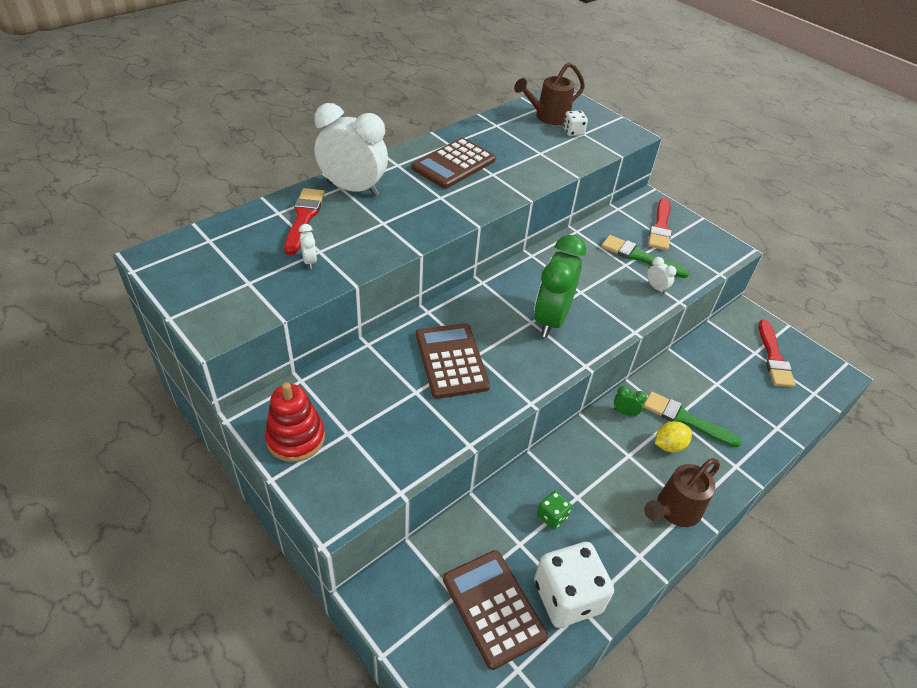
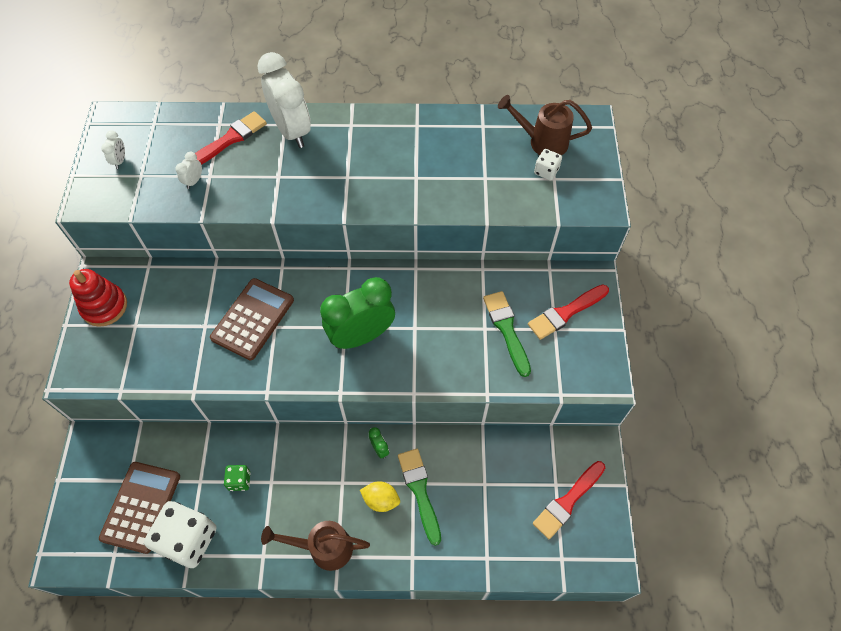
camera: 45 degrees right, 15 degrees up
brown calculator [411,138,496,189] -> none
white clock [647,257,676,294] -> white clock moved to [101,130,125,169]

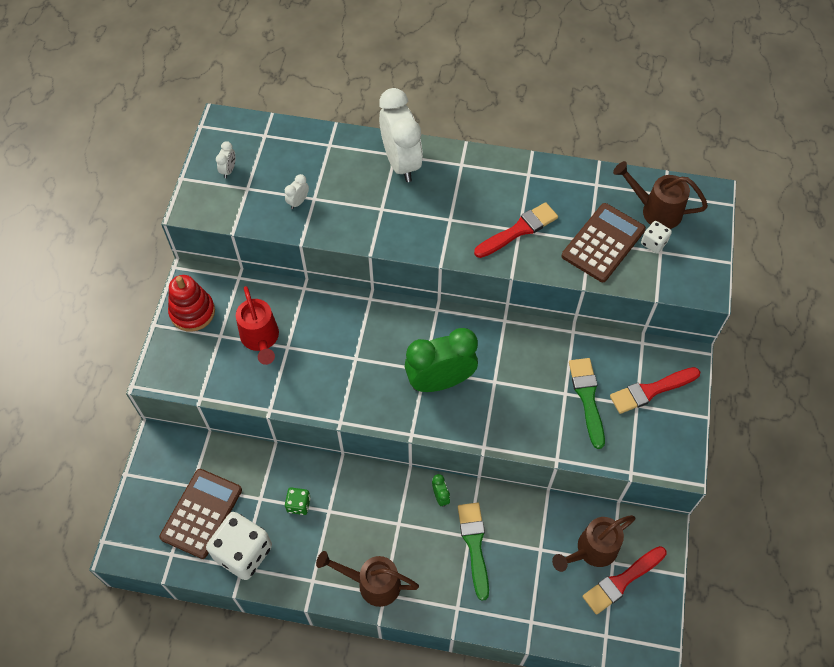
camera: 10 degrees right, 0 degrees up
red brush [195,111,267,165] -> red brush moved to [474,202,558,258]
brown calculator [210,278,294,360] -> brown calculator moved to [562,203,646,282]
yellow lemon [360,481,400,512] -> none
none -> red watering can [236,286,279,365]
none -> brown watering can [552,515,636,572]

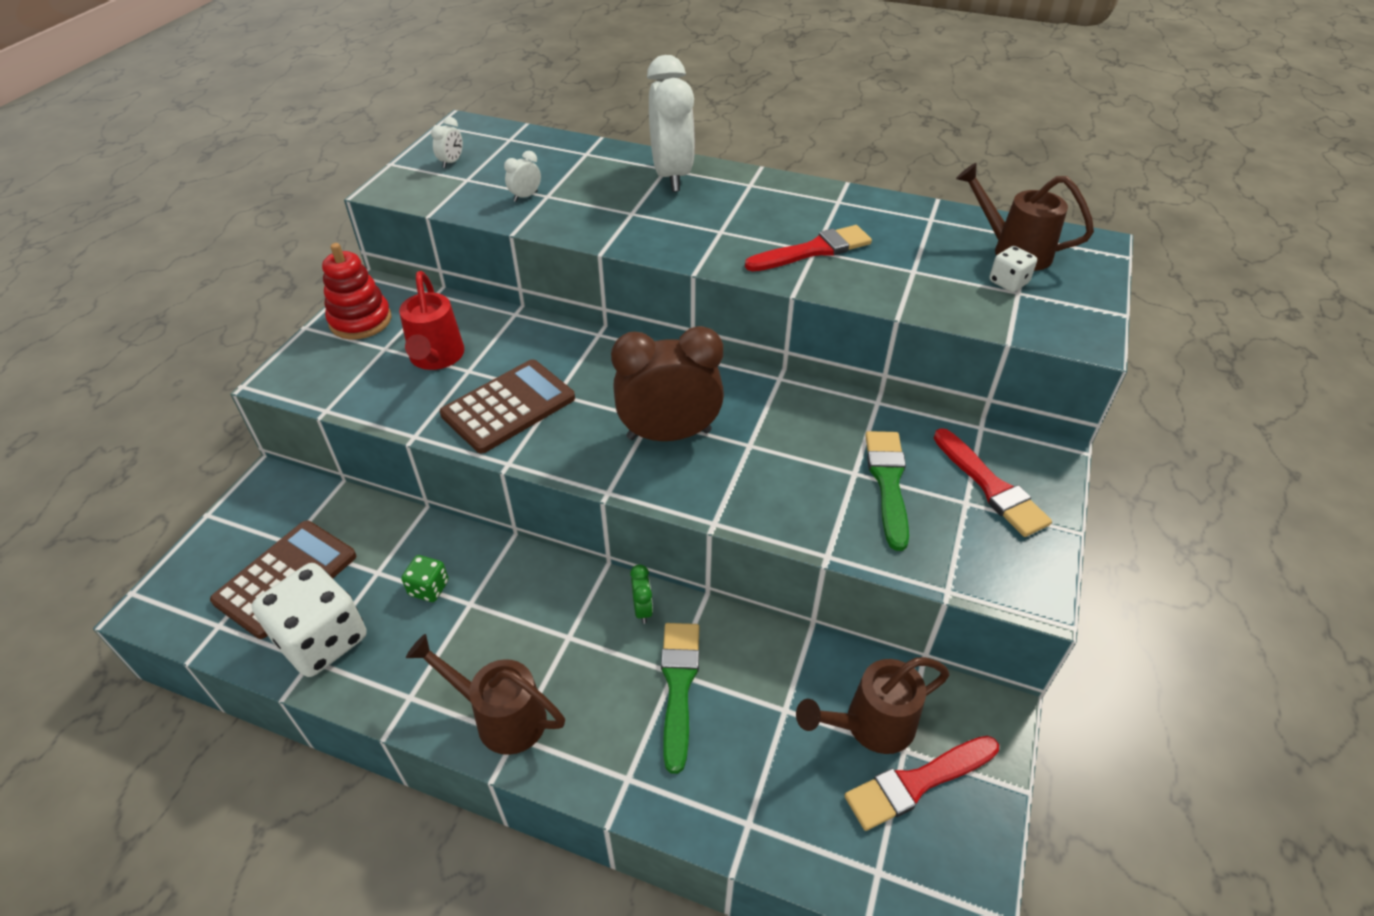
camera: 10 degrees right, 15 degrees down
green clock [405,328,478,392] -> brown clock [611,326,724,441]
brown calculator [562,203,646,282] -> brown calculator moved to [440,359,575,453]
red brush [610,367,700,414] -> red brush turned 105 degrees counterclockwise [934,428,1052,537]

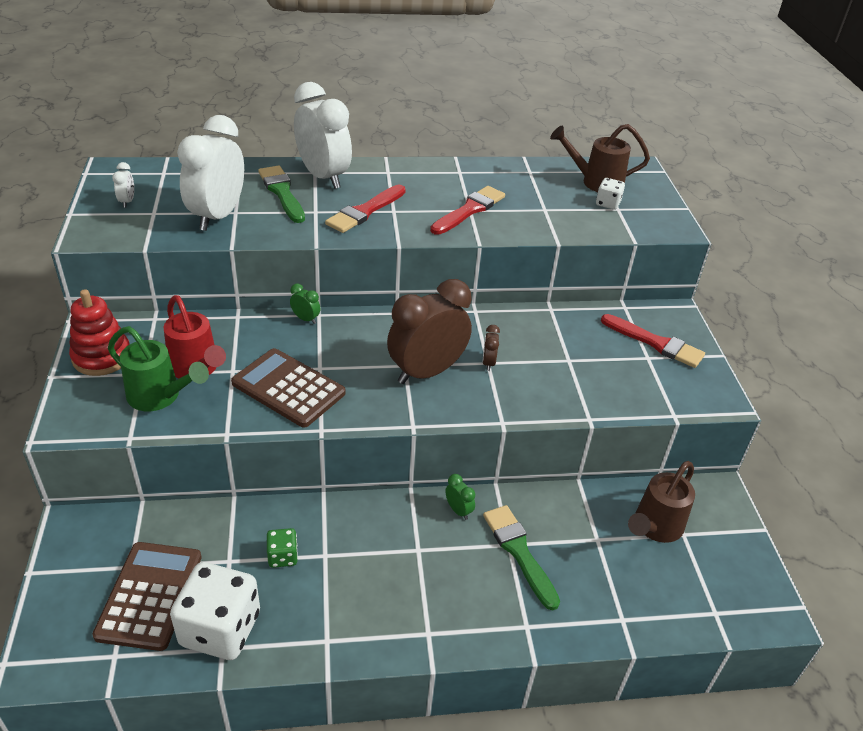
camera: 30 degrees left, 5 degrees down
brown watering can [406,634,565,755] -> none
brown calculator [440,359,575,453] -> brown calculator turned 75 degrees counterclockwise [231,348,345,428]
white clock [504,151,541,202] -> white clock [177,115,244,231], size x2.50
red brush [844,736,999,831] -> red brush moved to [325,185,406,233]
green brush [865,431,909,551] -> green brush moved to [258,166,305,223]
none -> green watering can [108,326,209,411]
none -> green clock [290,284,321,324]
none -> brown clock [482,325,500,371]

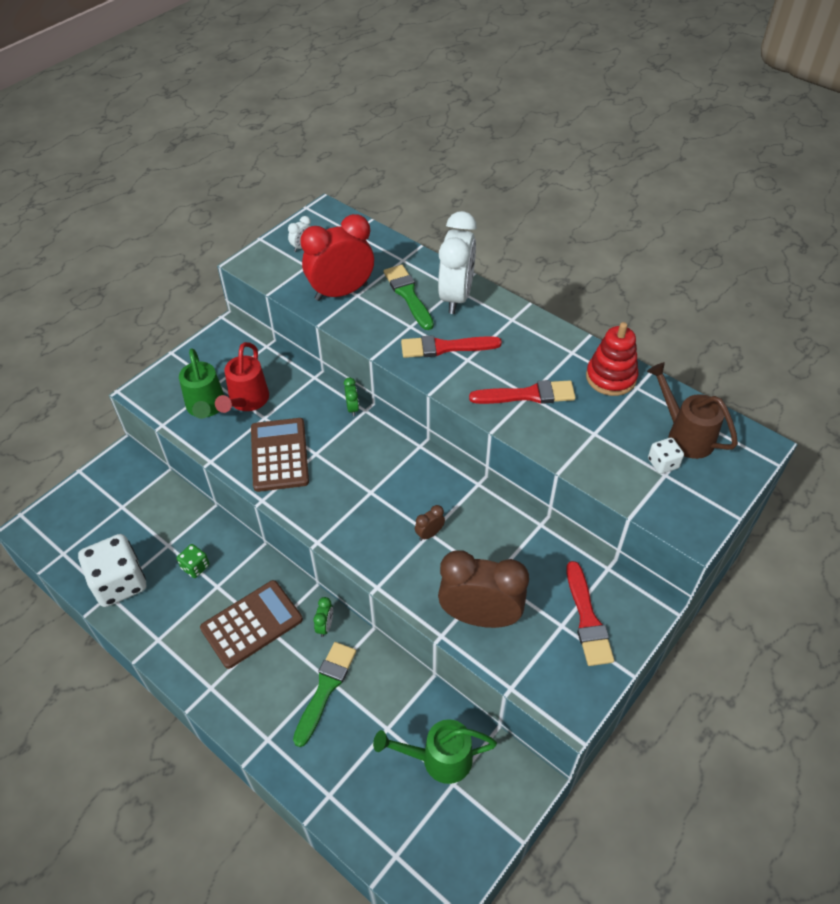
camera: 50 degrees right, 10 degrees up
red stacking toy [69,289,130,376] -> red stacking toy moved to [586,322,638,396]
brown calculator [92,542,202,651] -> brown calculator moved to [200,580,303,669]
white clock [177,115,244,231] -> red clock [300,214,374,301]
green brush [258,166,305,223] -> green brush turned 45 degrees counterclockwise [384,265,434,330]
brown clock [387,279,472,384] -> brown clock moved to [438,550,529,628]
brown watering can [628,461,695,543] -> green watering can [373,719,497,784]

